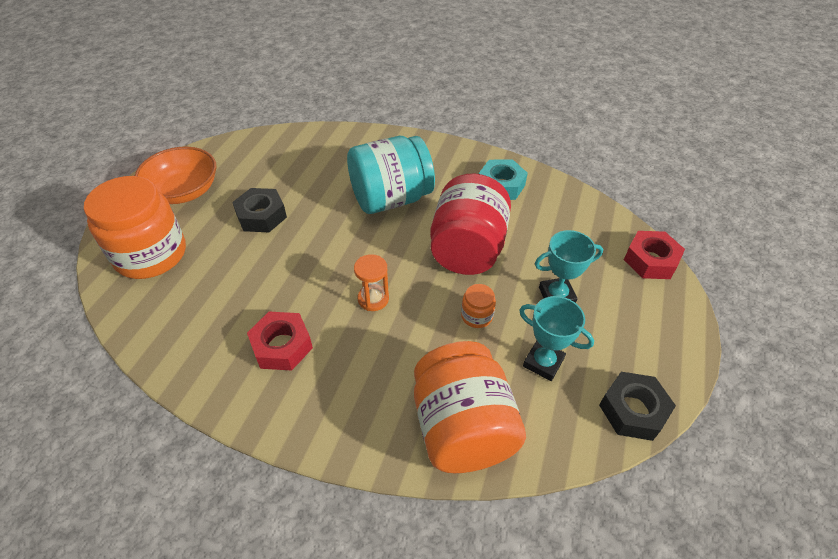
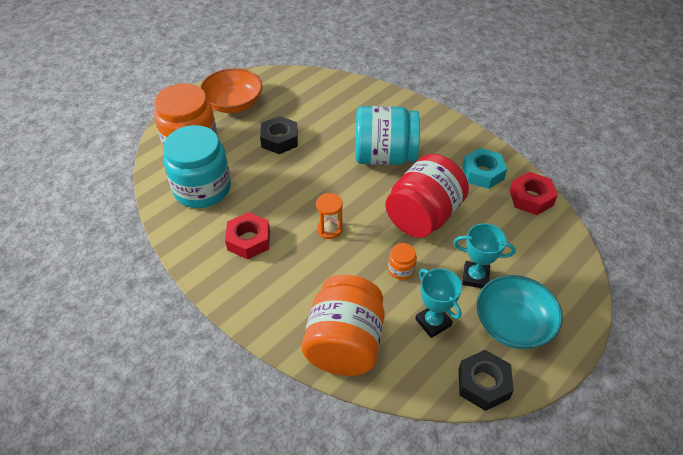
camera: 25 degrees right, 0 degrees up
red nut [624,231,685,279] -> red nut moved to [510,172,558,215]
none -> turquoise jar [163,125,231,208]
none -> turquoise bowl [477,275,563,349]

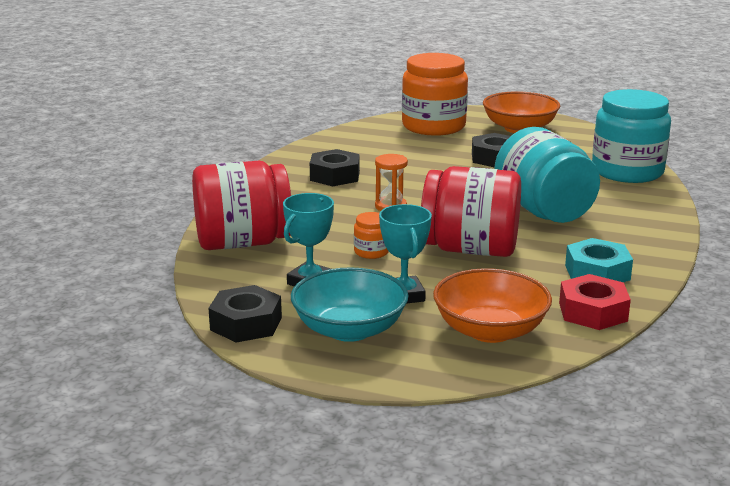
camera: 65 degrees right, 25 degrees down
turquoise jar [163,125,231,208] -> turquoise jar moved to [592,89,671,183]
red nut [225,212,270,259] -> black nut [310,149,360,186]
orange jar [302,275,385,376] -> red jar [192,161,291,250]
none -> orange bowl [433,268,552,343]

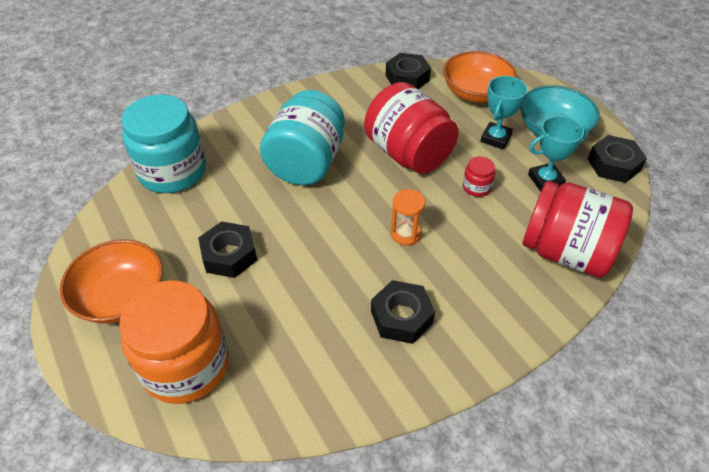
camera: 140 degrees left, 25 degrees up
orange jar [354,212,389,259] -> red jar [463,156,495,197]
red nut [559,274,631,330] -> black nut [386,53,431,89]
turquoise nut [565,238,633,282] -> none

